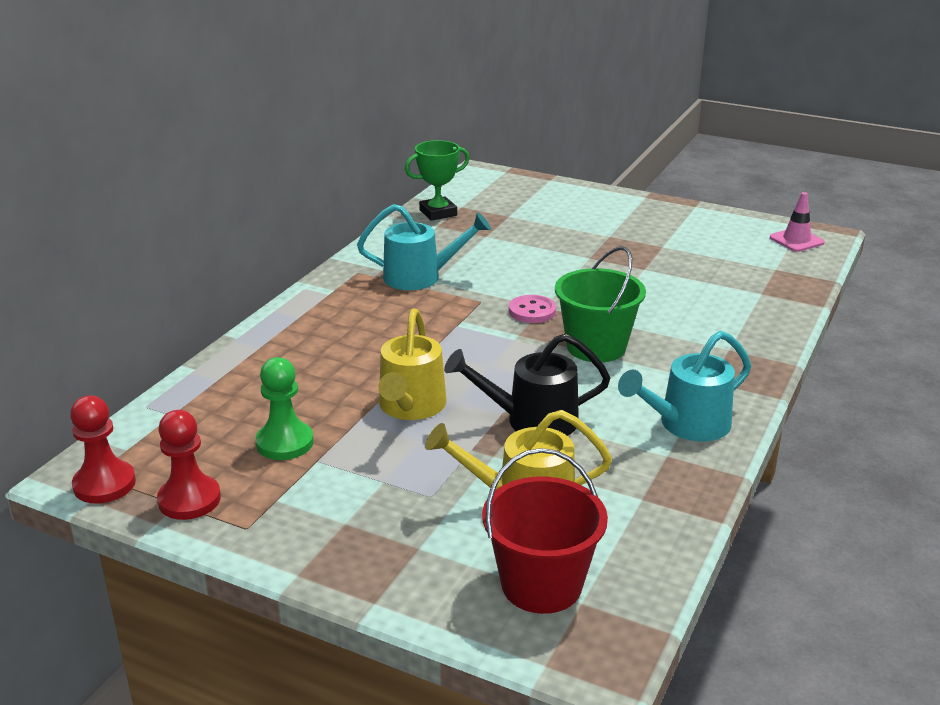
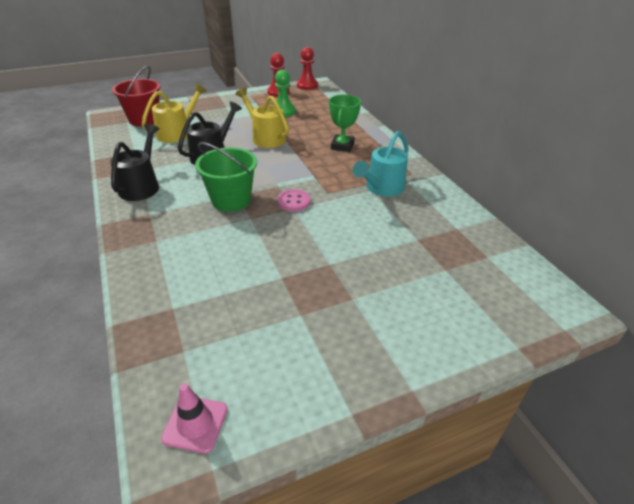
camera: 130 degrees right, 10 degrees up
green trophy [405,140,470,221] -> green trophy moved to [329,94,361,152]
turquoise watering can [618,331,751,441] -> black watering can [110,124,159,201]

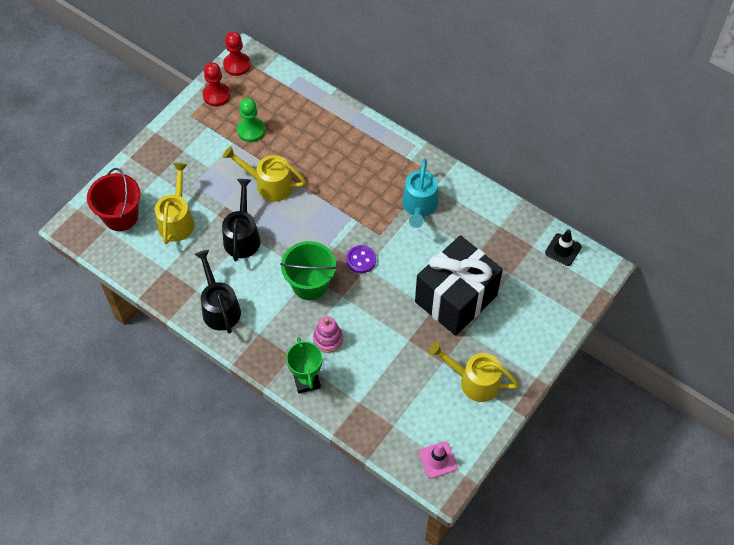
camera: 30 degrees left, 20 degrees up
pink button [278,189,310,212] -> purple button [346,245,376,273]
green trophy [329,94,361,152] -> green trophy moved to [286,337,322,394]
none -> pink stacking toy [313,316,343,353]
none -> black gift [415,235,503,336]
none -> yellow watering can [428,342,519,402]
none -> black traffic cone [545,229,582,266]

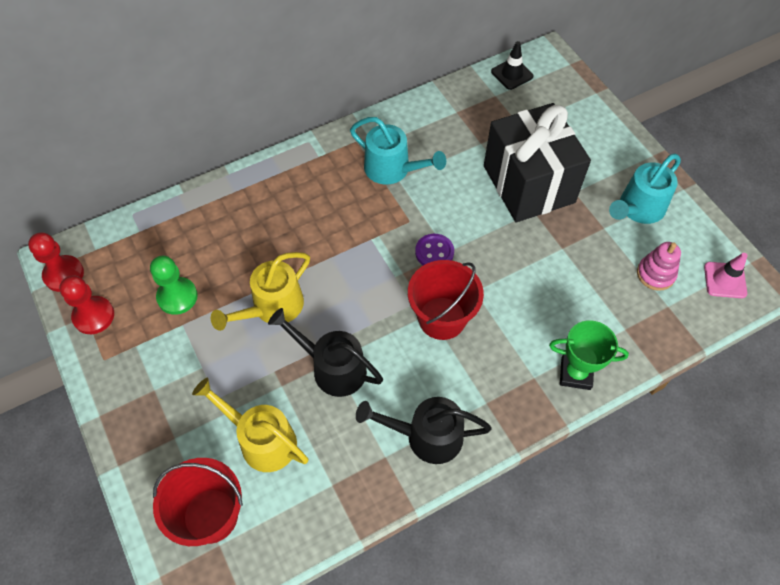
camera: 65 degrees left, 0 degrees up
green bucket [280,241,337,300] -> red bucket [408,260,484,340]
pink stacking toy [313,316,343,353] -> pink stacking toy moved to [637,242,681,291]
yellow watering can [428,342,519,402] -> turquoise watering can [609,154,681,224]

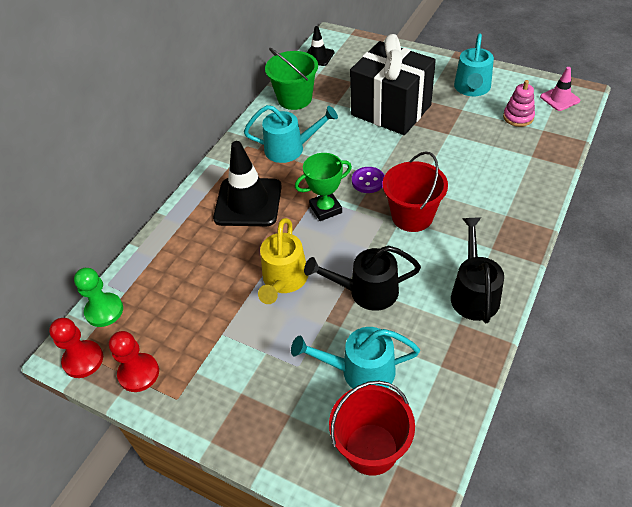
camera: 30 degrees left, 10 degrees down
green pawn [150,256,198,315] -> green pawn moved to [74,268,123,327]
yellow watering can [192,378,308,472] -> turquoise watering can [291,327,420,389]
black watering can [356,397,492,464] -> black watering can turned 120 degrees clockwise [451,217,504,323]
green trophy [549,320,629,390] -> green trophy moved to [295,153,352,221]
none -> black traffic cone [213,141,282,226]
none -> green bucket [265,48,318,110]

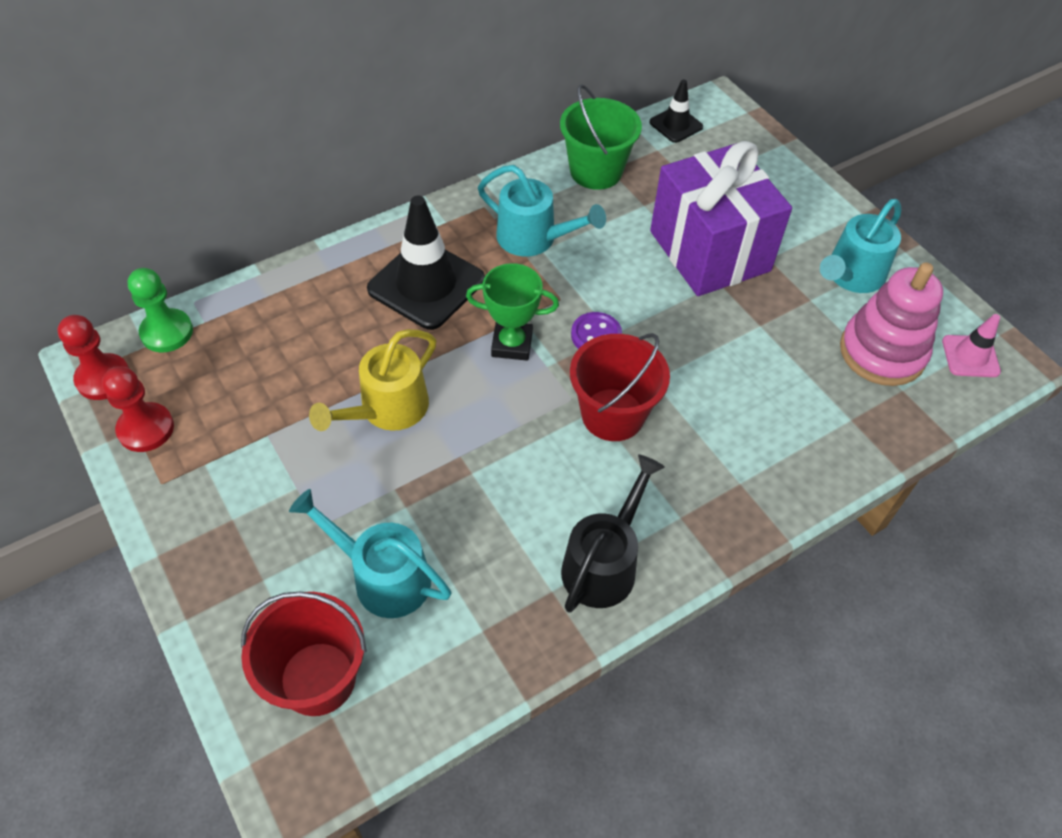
camera: 25 degrees right, 5 degrees up
black watering can [304,246,421,311] -> none
black gift [350,34,436,135] -> purple gift [650,141,792,296]
pink stacking toy [503,80,535,127] -> pink stacking toy [840,262,943,386], size x1.74

